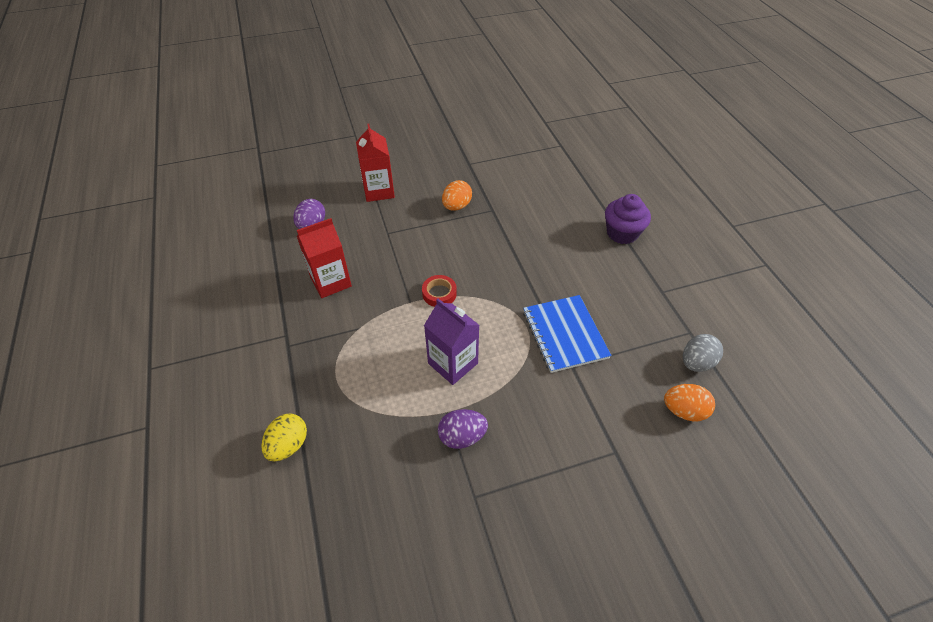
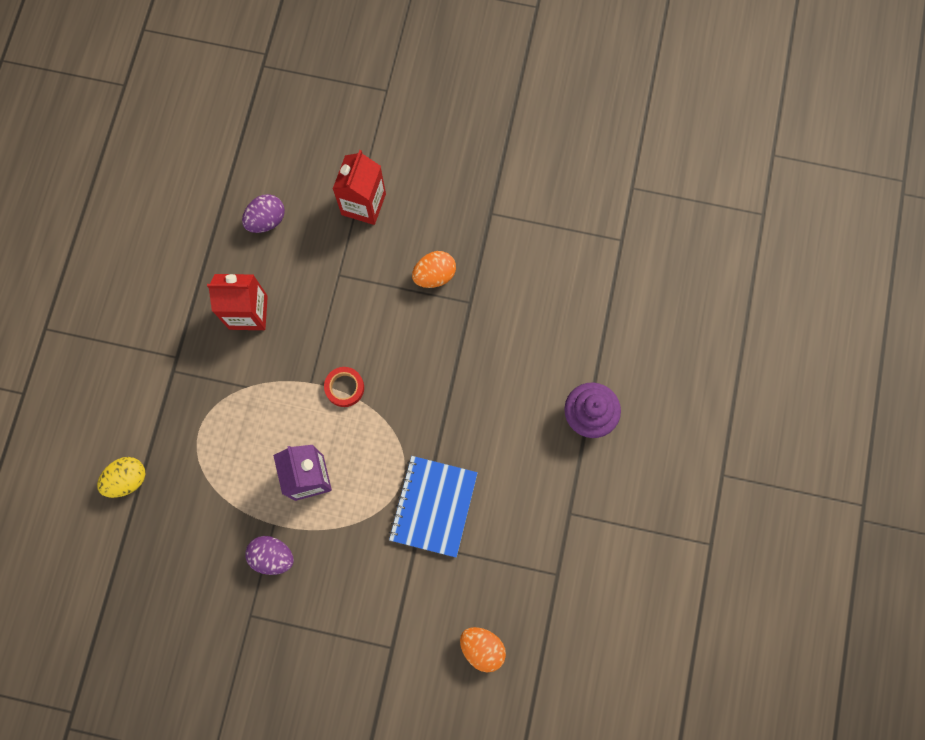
camera: 30 degrees right, 25 degrees up
grey egg [683,334,723,372] -> none

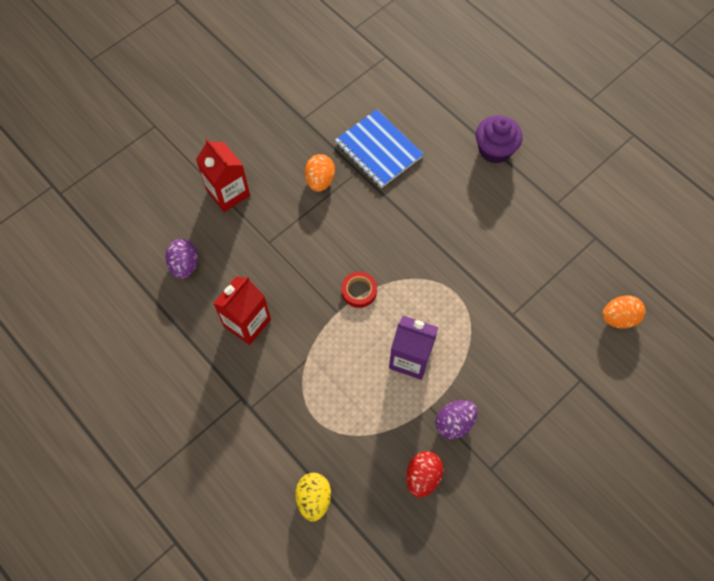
camera: 55 degrees left, 10 degrees down
blue notebook [389,456,478,557] -> blue notebook moved to [335,109,424,188]
none -> red egg [406,451,443,498]

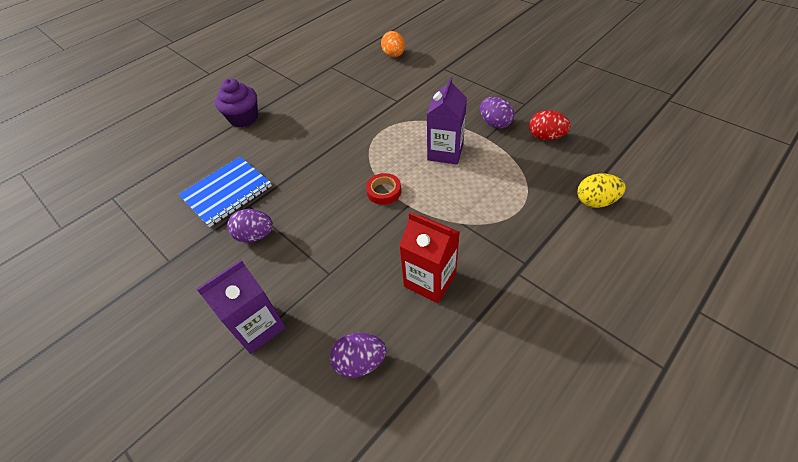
camera: 90 degrees left, 15 degrees down
red carton [196,139,250,212] -> purple carton [196,260,286,354]
orange egg [305,154,335,192] -> purple egg [227,209,273,243]

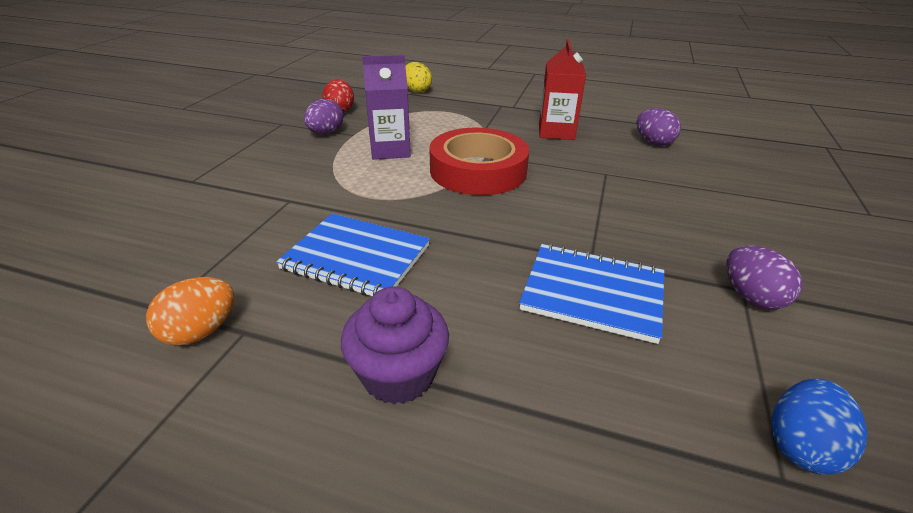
camera: 120 degrees left, 15 degrees down
purple carton [196,260,286,354] -> none
purple egg [227,209,273,243] -> purple egg moved to [726,245,802,309]
red tape [366,173,401,205] -> red tape [430,128,529,195], size x2.30
orange egg [381,31,405,57] -> orange egg moved to [146,277,234,346]
none -> blue notebook [276,214,430,296]
none -> blue egg [771,379,867,475]

